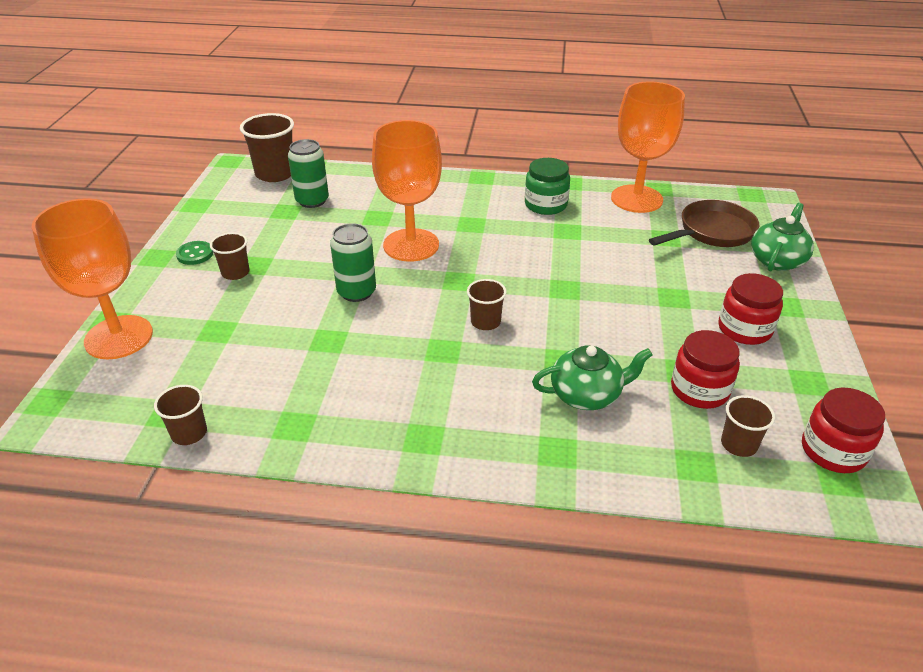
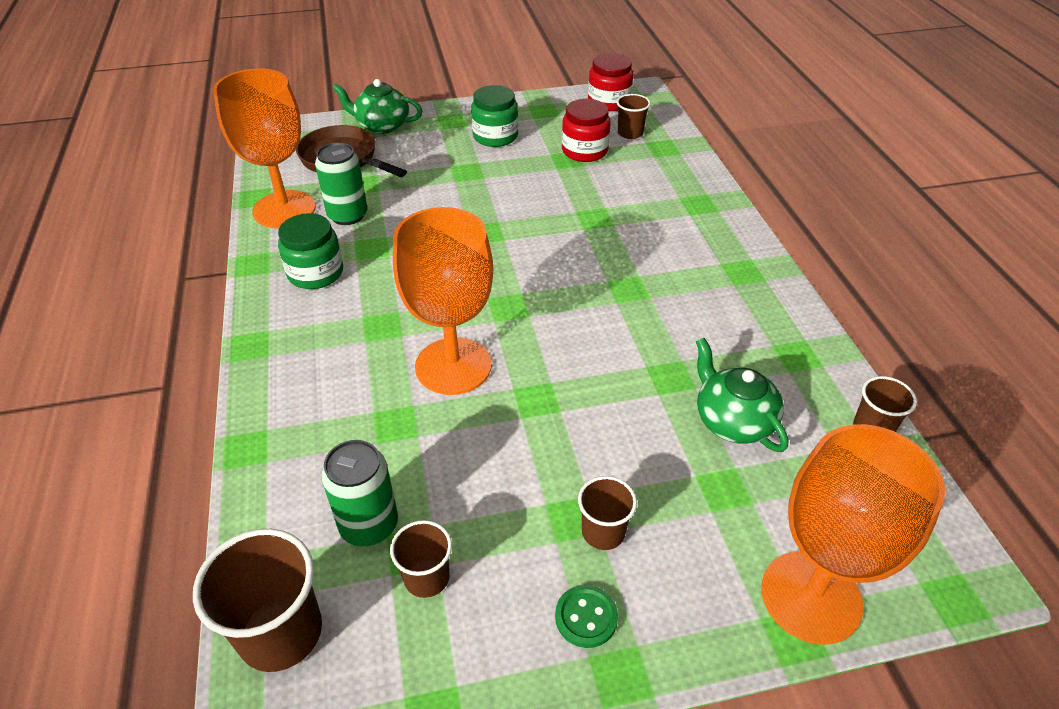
camera: 110 degrees left, 5 degrees up
green can [330,223,376,302] -> green can moved to [315,142,367,225]
brown cup [467,279,507,330] -> brown cup moved to [390,520,452,598]
green teapot [532,345,653,410] -> green teapot moved to [696,338,788,452]
red jar [718,273,783,345] -> green jar [471,85,518,147]

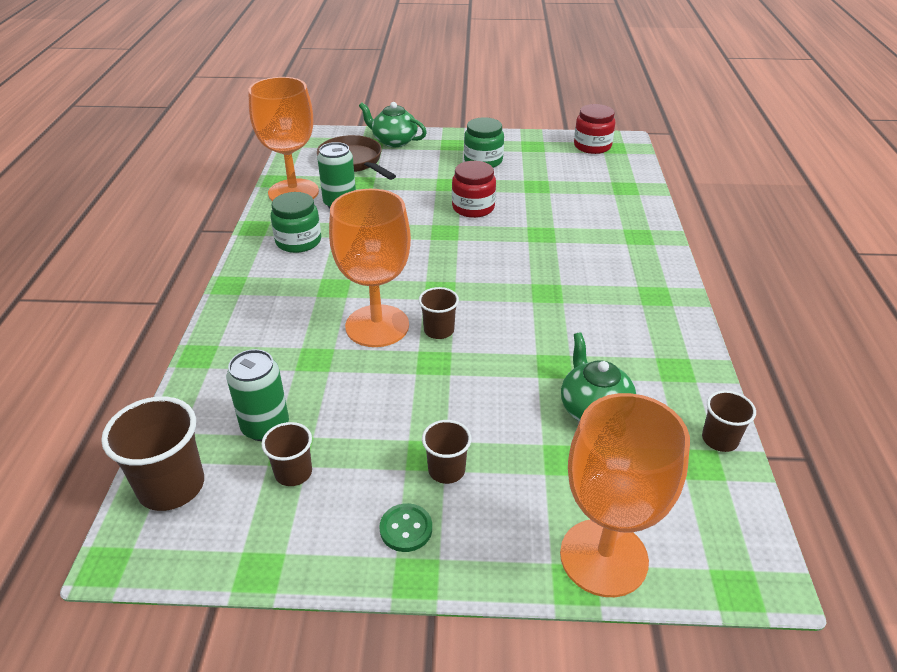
camera: 15 degrees right, 5 degrees down
red jar [562,99,611,162] -> red jar moved to [452,161,496,218]
brown cup [616,94,651,139] -> brown cup moved to [419,287,459,339]

